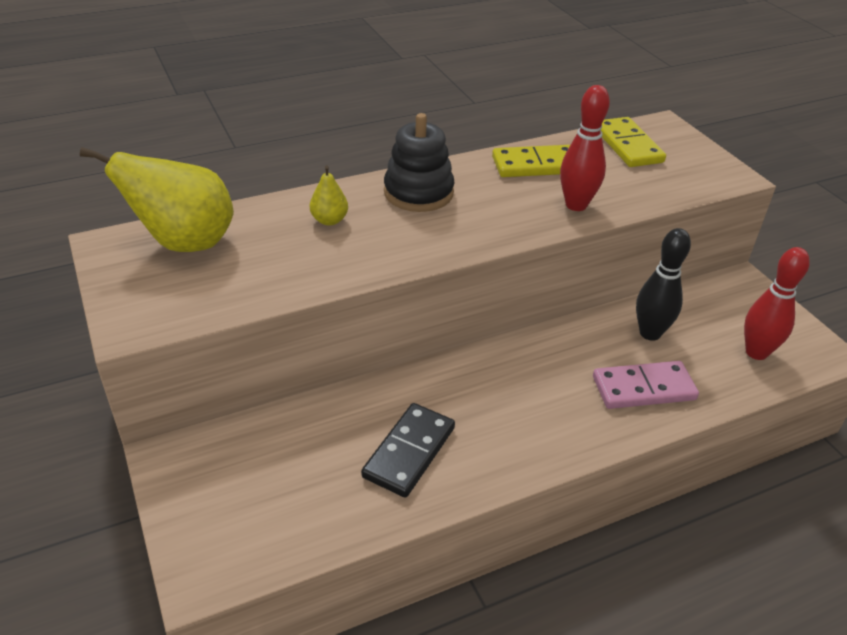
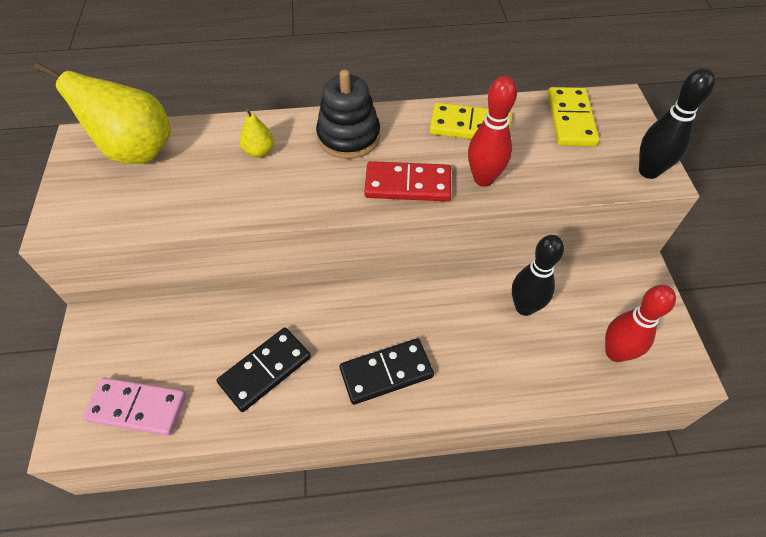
camera: 20 degrees right, 15 degrees up
pink domino [593,361,699,409] -> pink domino moved to [83,377,186,436]
none -> black domino [339,338,434,405]
none -> red domino [364,161,451,201]
none -> black bowling pin [639,68,715,179]

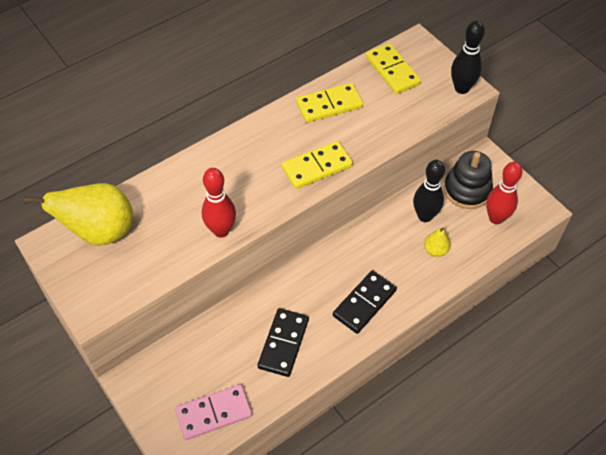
camera: 30 degrees left, 0 degrees up
yellow pear [240,108,274,158] -> yellow pear moved to [424,228,450,257]
black stacking toy [316,70,380,159] -> black stacking toy moved to [444,151,493,209]
red domino [364,161,451,201] -> yellow domino [282,141,353,189]
red bowling pin [468,76,517,187] -> red bowling pin moved to [202,168,236,238]

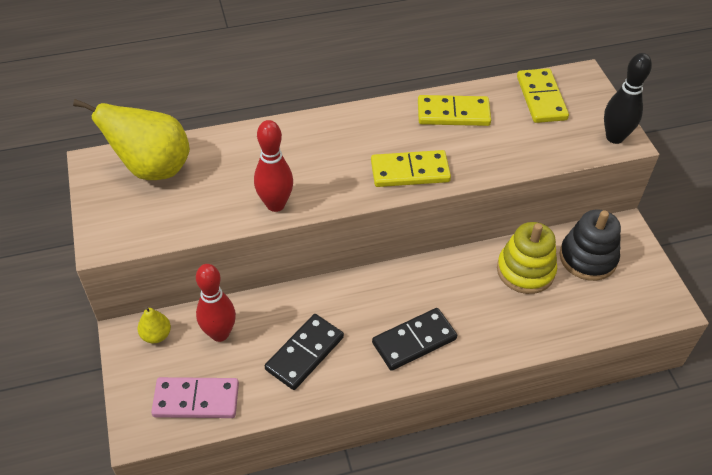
camera: 20 degrees right, 5 degrees down
black bowling pin [413,160,445,222] -> yellow stacking toy [497,222,557,294]
yellow pear [424,228,450,257] -> yellow pear moved to [138,306,171,343]
red bowling pin [486,162,522,224] -> red bowling pin moved to [196,264,236,342]

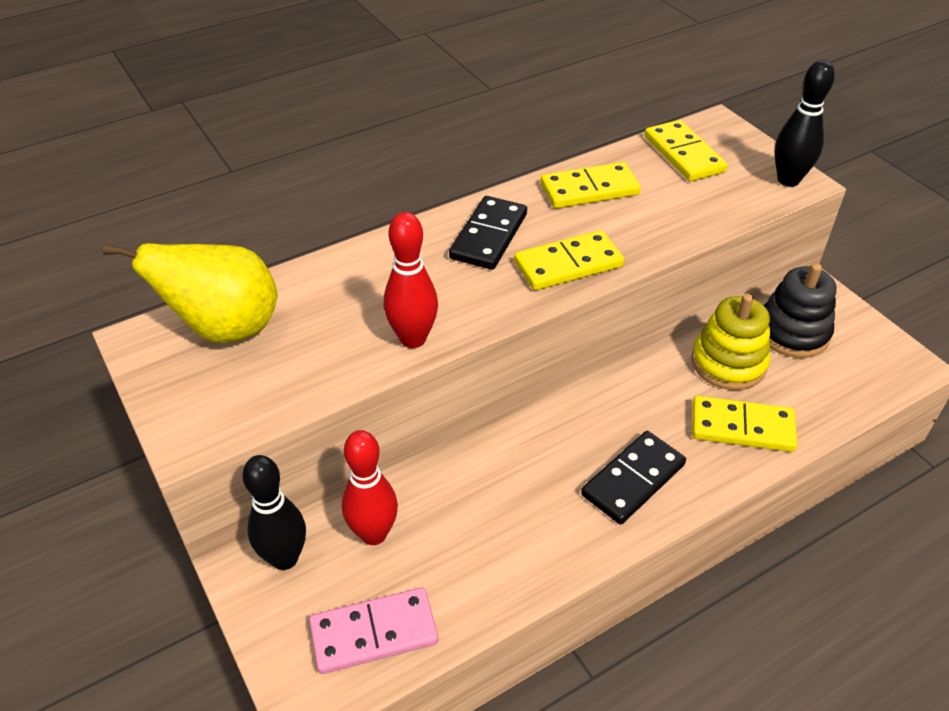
camera: 15 degrees left, 5 degrees down
yellow pear [138,306,171,343] -> black bowling pin [242,455,306,570]
black domino [265,314,344,390] -> black domino moved to [449,196,527,270]
none -> yellow domino [692,396,797,452]

